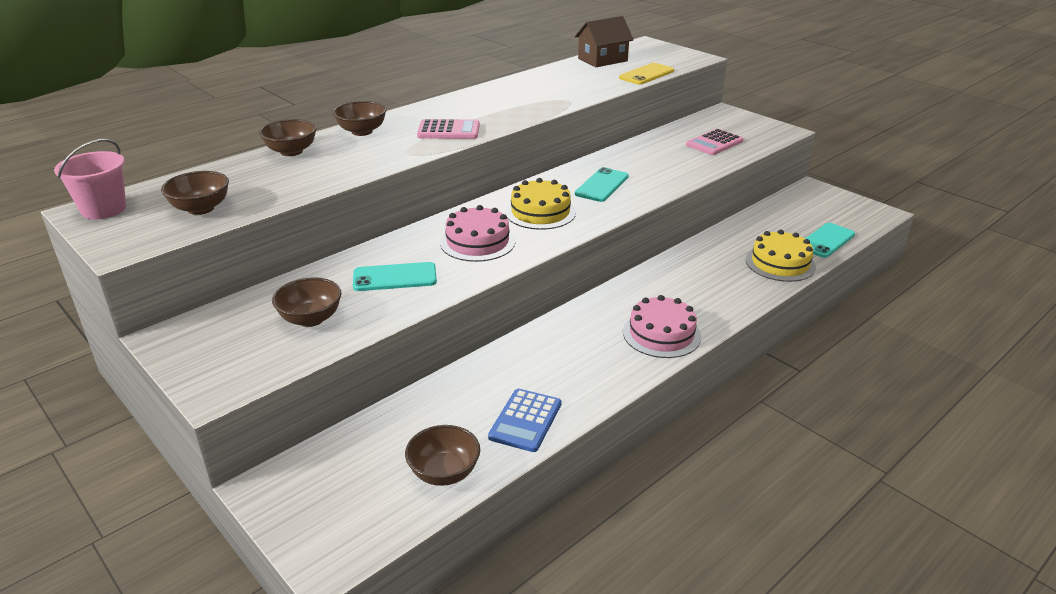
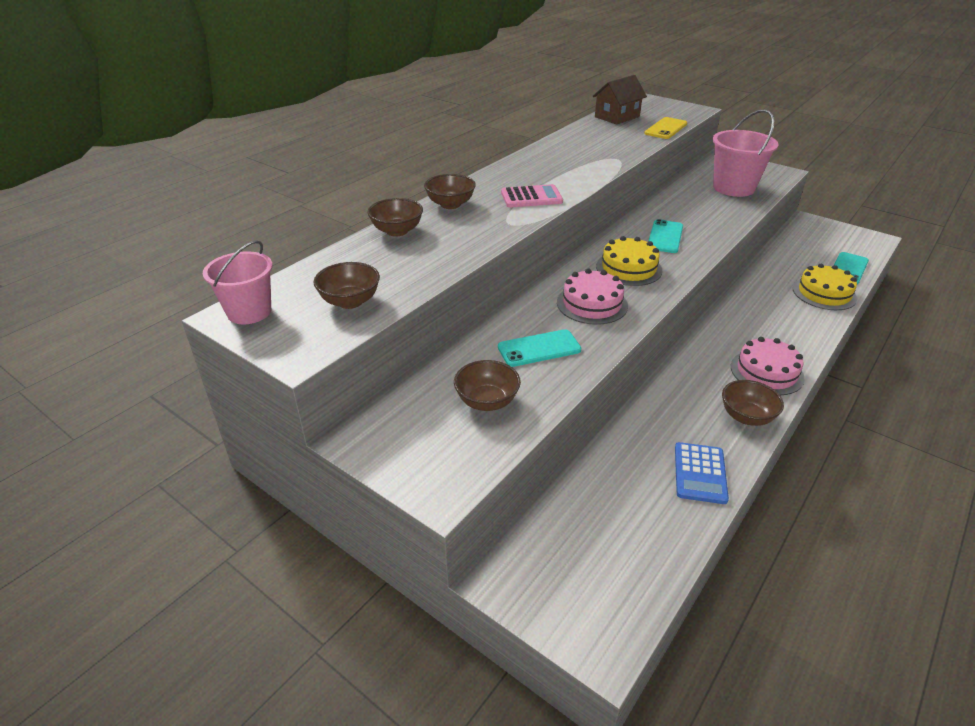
camera: 10 degrees left, 5 degrees up
brown bowl [405,425,480,486] -> brown bowl moved to [722,380,784,426]
pink calculator [686,129,744,155] -> pink bucket [712,109,778,197]

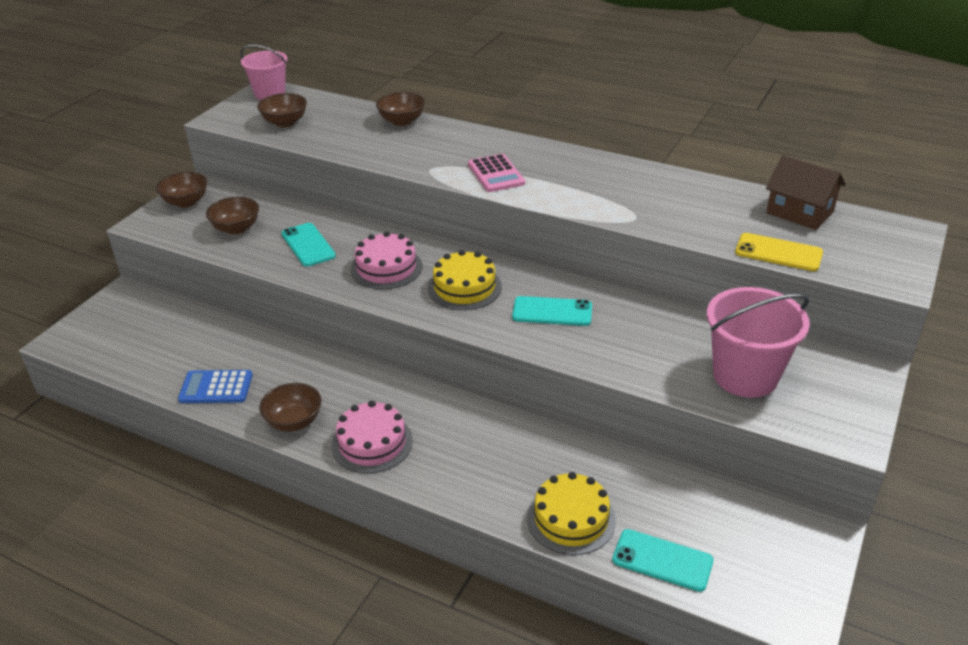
camera: 80 degrees right, 0 degrees up
brown bowl [424,174,476,209] -> brown bowl moved to [156,172,207,208]

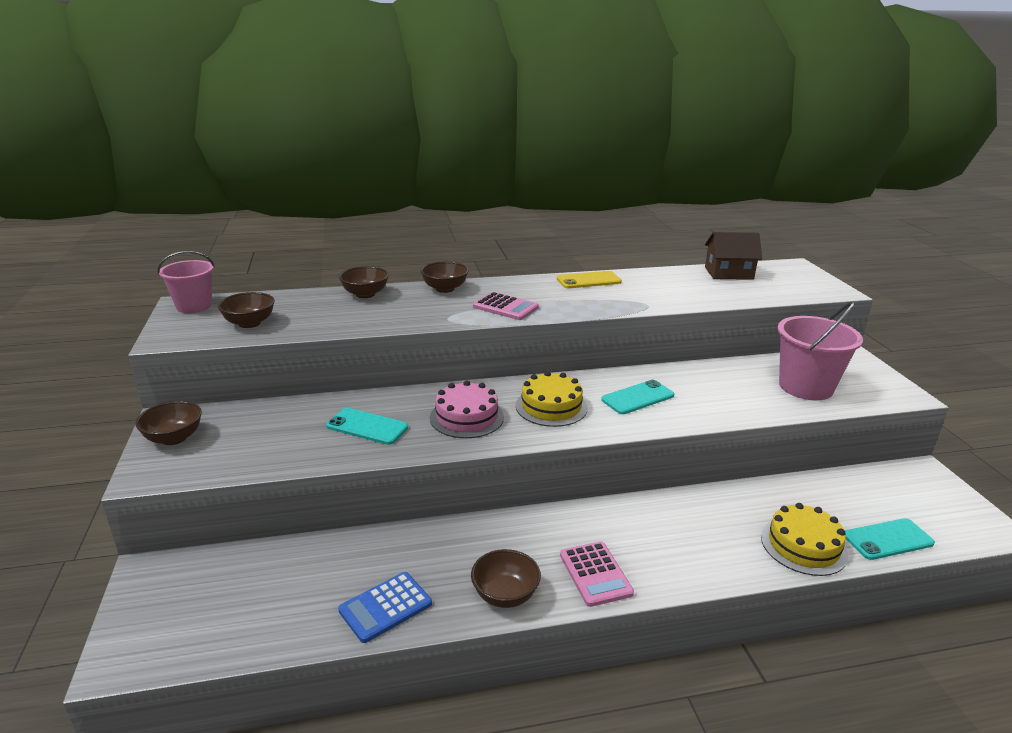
camera: 40 degrees left, 10 degrees down
brown bowl [206,197,259,235] -> brown bowl moved to [420,262,469,293]
pink cake [331,401,413,473] -> pink calculator [560,541,634,607]
yellow phone [735,233,823,271] -> yellow phone moved to [557,271,622,288]

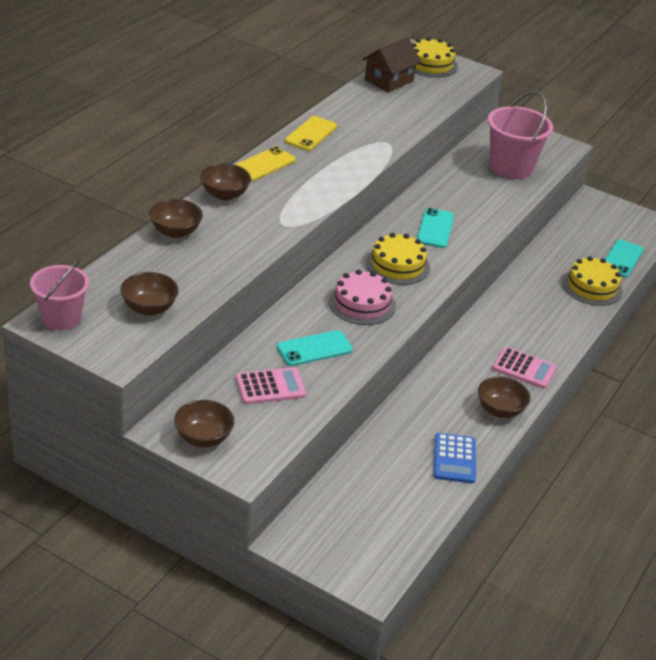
camera: 50 degrees left, 10 degrees up
pink calculator [473,292,539,320] -> pink calculator moved to [236,367,306,404]
none -> yellow phone [235,146,296,181]
none -> yellow cake [412,37,458,77]

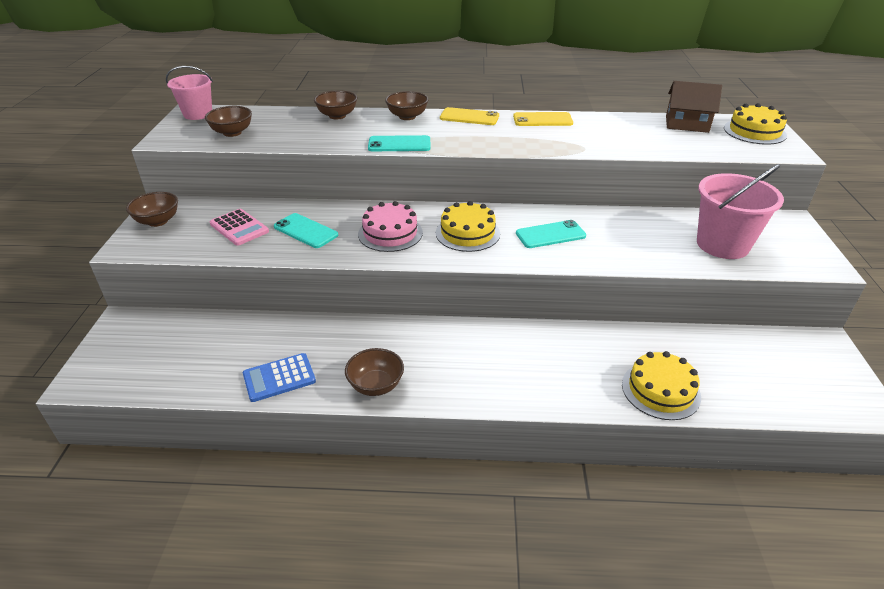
camera: 65 degrees right, 0 degrees up
pink calculator [492,347,557,389] -> none
turquoise phone [605,239,644,277] -> turquoise phone moved to [368,135,430,151]

